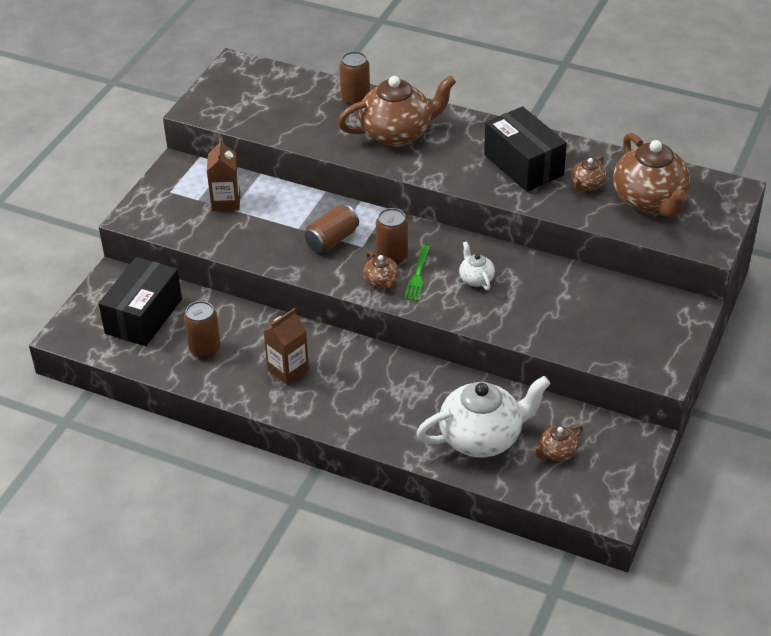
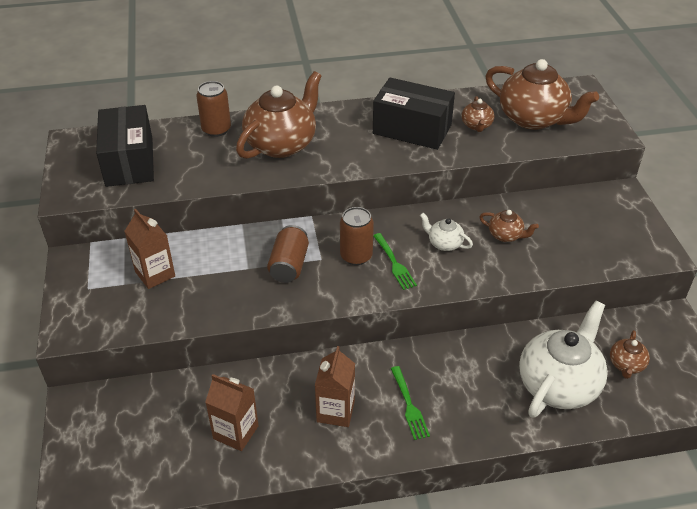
camera: 35 degrees left, 0 degrees up
black box [98,257,182,346] -> black box moved to [96,105,154,187]
brown can [184,301,221,358] -> brown carton [205,374,259,451]
brown teapot [363,251,399,290] -> brown teapot moved to [480,210,539,242]
none -> green fork [391,366,430,440]

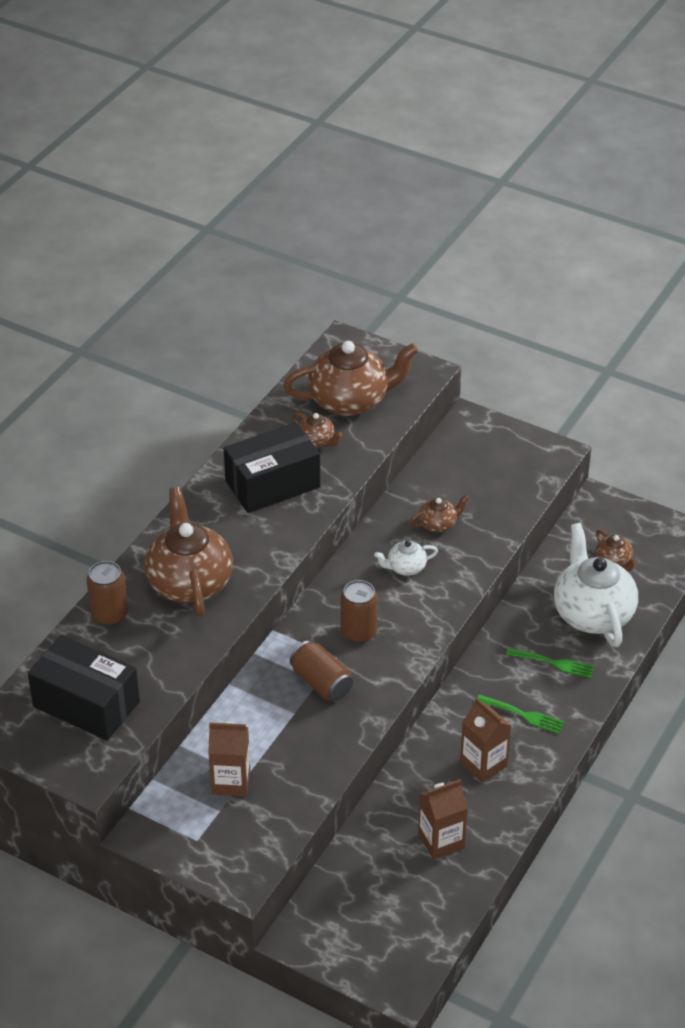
camera: 50 degrees left, 0 degrees up
green fork [373,233,417,290] -> green fork moved to [506,648,594,678]

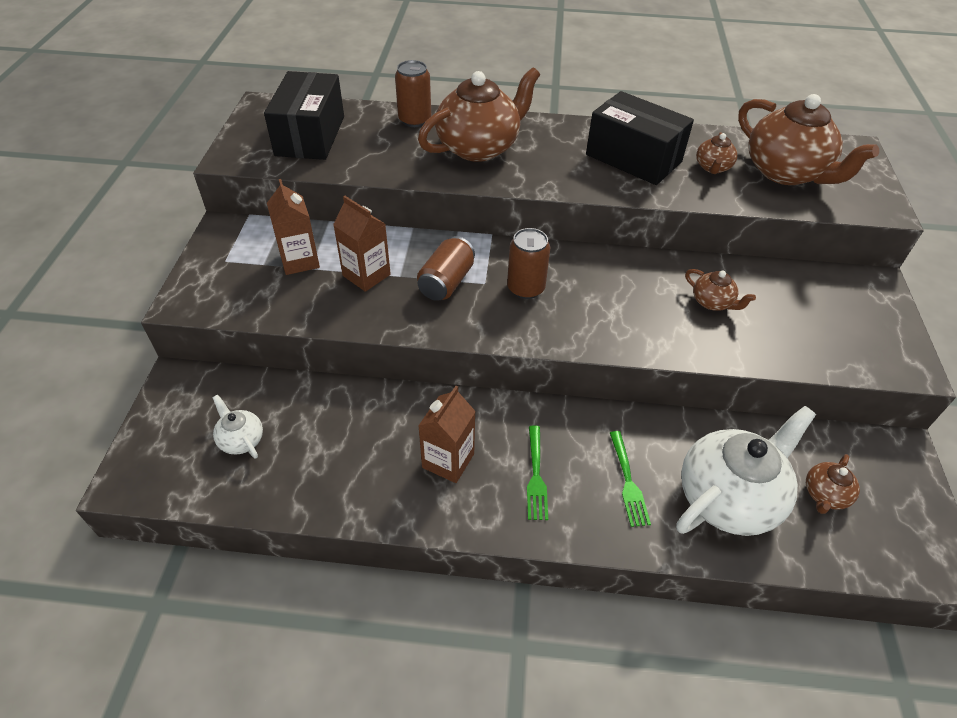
camera: 65 degrees right, 5 degrees up
white teapot [374,540,438,576] -> white teapot moved to [212,395,263,458]
brown carton [418,779,468,860] -> brown carton moved to [333,196,391,292]

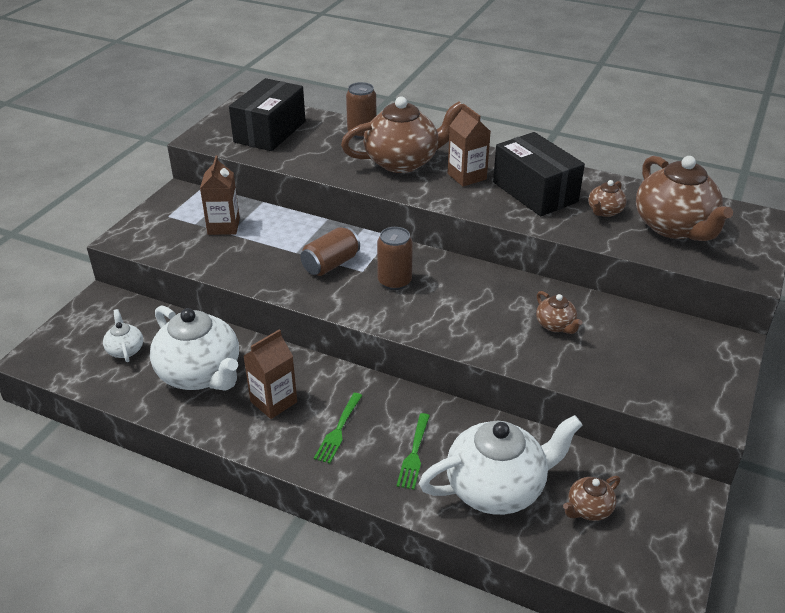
camera: 20 degrees right, 10 degrees down
brown carton [333,196,391,292] -> brown carton moved to [448,104,491,187]
none -> white teapot [150,305,239,391]

